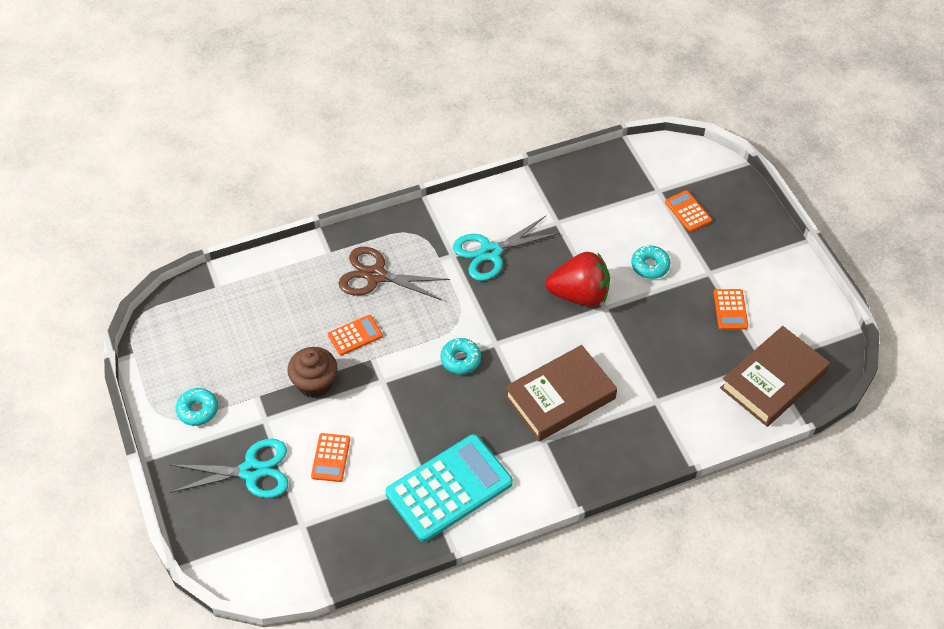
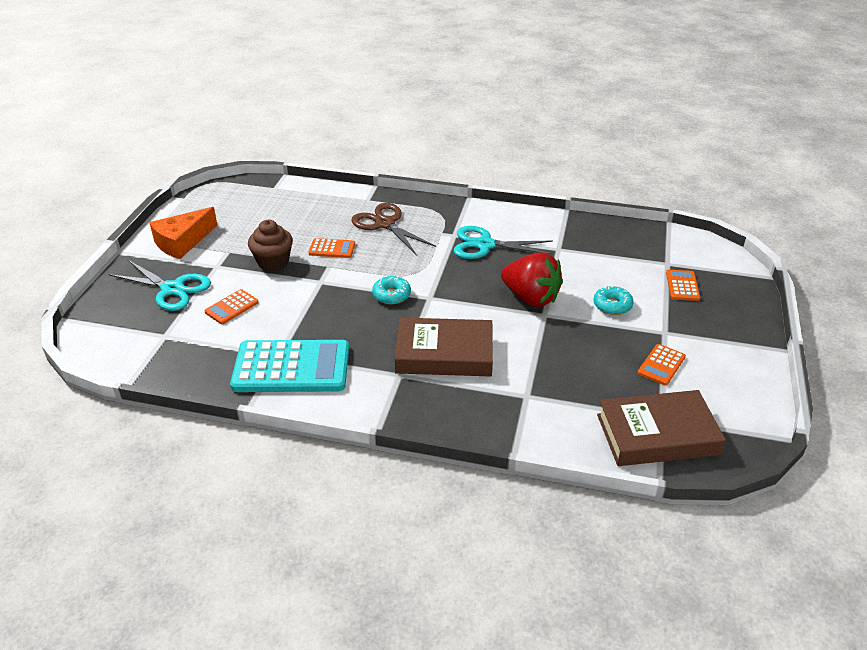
camera: 35 degrees right, 15 degrees down
turquoise donut [176,388,218,426] -> orange cheese [150,207,218,259]

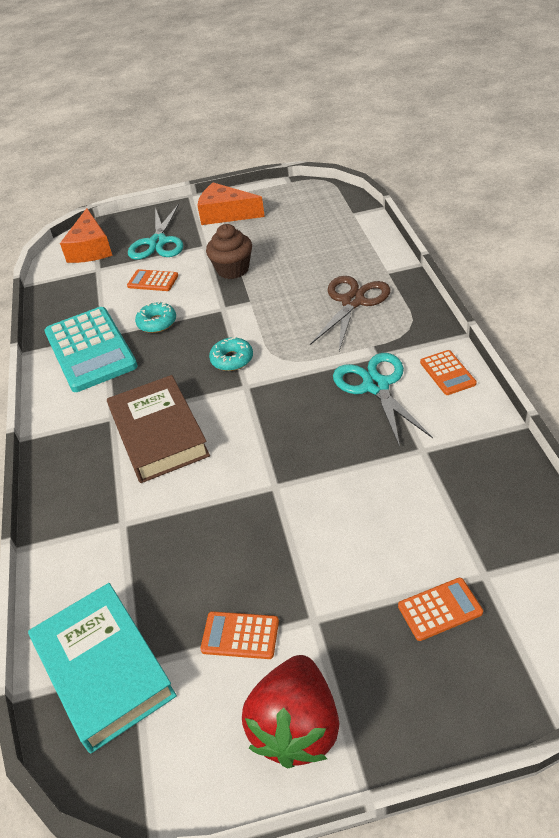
camera: 70 degrees right, 5 degrees up
orange calculator [308,238,355,258] -> orange calculator moved to [420,350,477,395]
red strawberry [501,252,563,307] -> red strawberry moved to [242,655,339,769]
turquoise donut [593,285,634,315] -> turquoise donut moved to [135,302,176,333]
brown book [597,390,726,466] -> turquoise book [28,583,177,753]
none -> orange cheese [60,208,113,263]

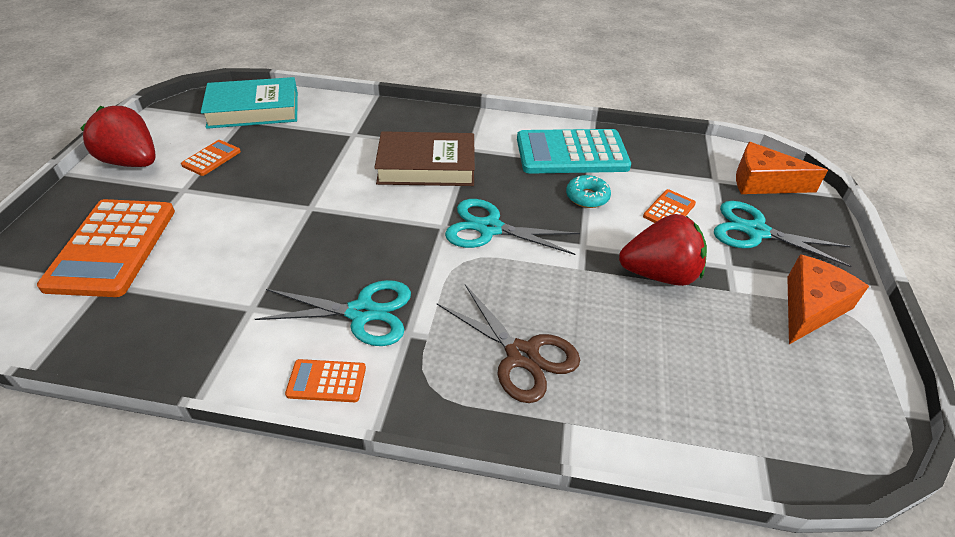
camera: 105 degrees right, 0 degrees up
brown cupcake [206,224,252,279] -> red strawberry [619,214,707,286]
turquoise donut [209,337,253,371] -> turquoise scissors [445,199,580,255]
orange calculator [398,578,483,641] -> orange calculator [37,199,175,297], size x2.17

